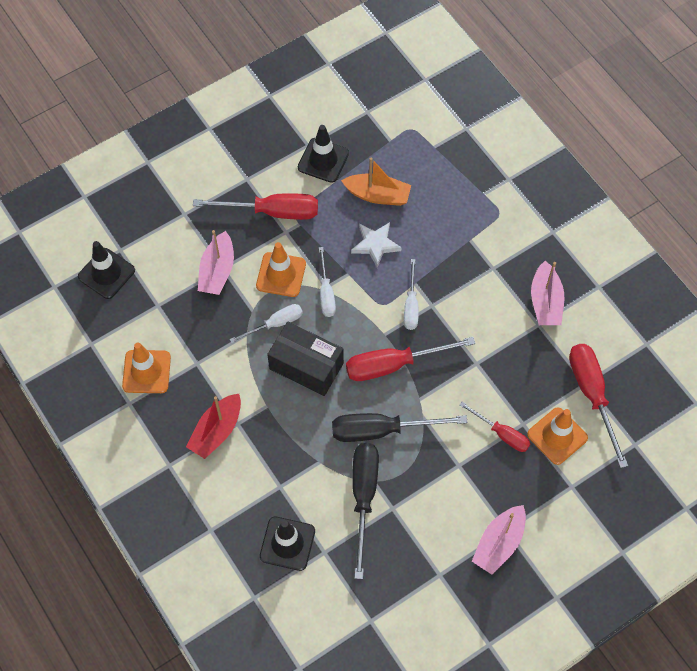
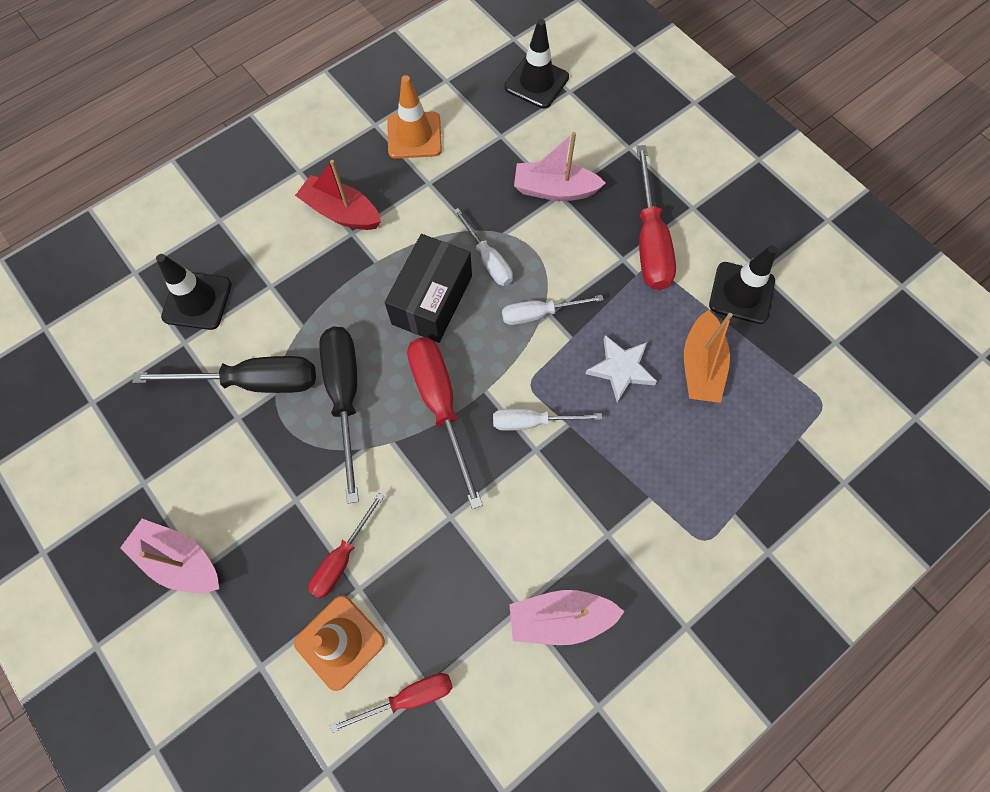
camera: 85 degrees right, 5 degrees up
orange traffic cone [256,242,306,297] -> none
red screwdriver [569,344,628,468] -> red screwdriver [330,673,453,733], size x0.60

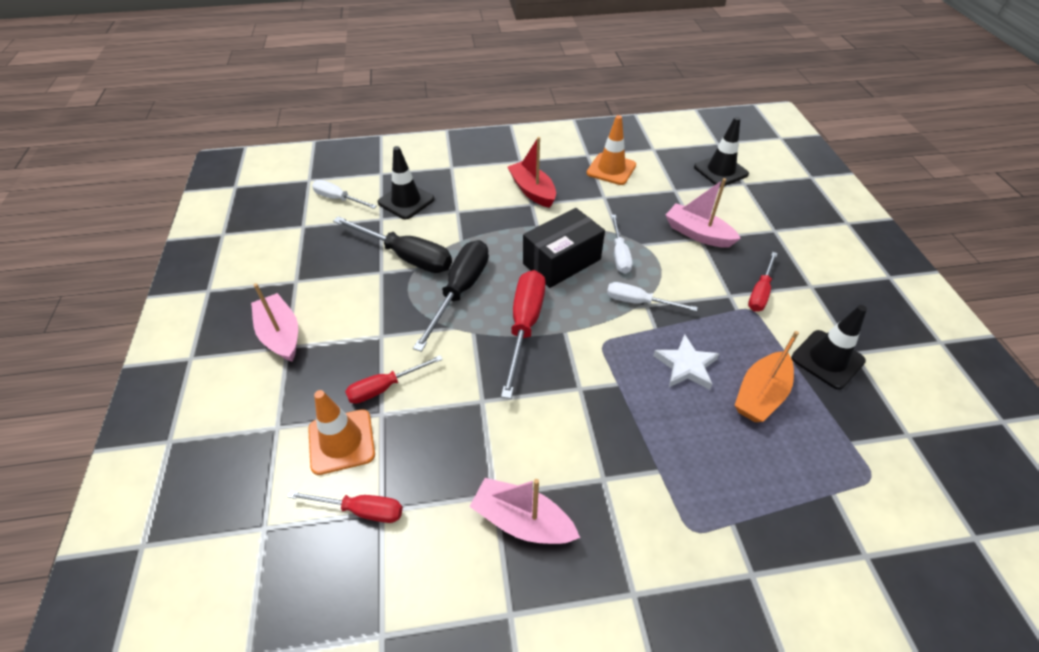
camera: 30 degrees right, 20 degrees down
white screwdriver [493,408,602,431] -> white screwdriver moved to [312,180,376,209]
red screwdriver [636,145,676,290] -> red screwdriver [748,252,778,312], size x0.60

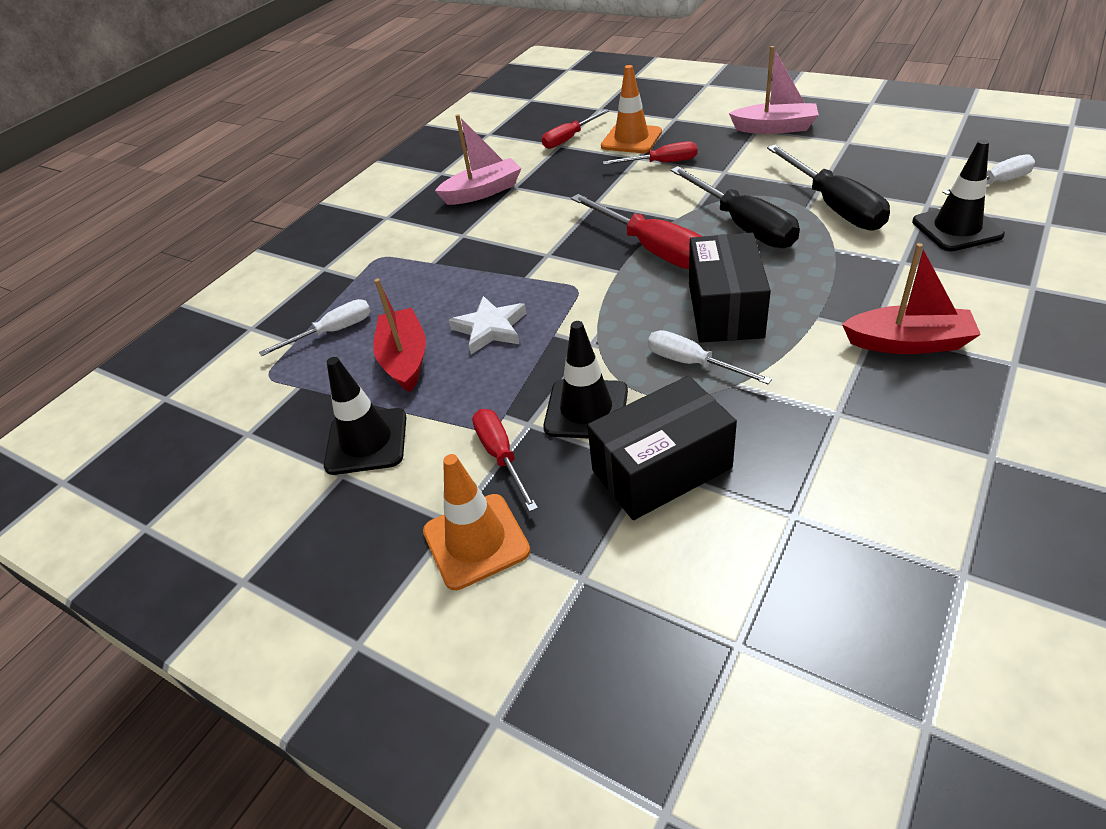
camera: 135 degrees right, 5 degrees down
black screwdriver [333,216,452,273] -> black screwdriver turned 90 degrees counterclockwise [767,145,890,230]
red screwdriver [345,355,443,404] -> red screwdriver turned 75 degrees clockwise [603,141,697,165]
orange traffic cone [587,115,636,185] -> orange traffic cone moved to [423,454,530,590]
white screwdriver [607,282,698,311] -> white screwdriver moved to [259,299,371,356]
pink boat [666,178,741,248] -> black box [587,376,737,520]
black traffic cone [694,117,749,186] -> black traffic cone moved to [543,321,628,439]
orange boat [734,331,799,422] -> red boat [373,278,426,392]

